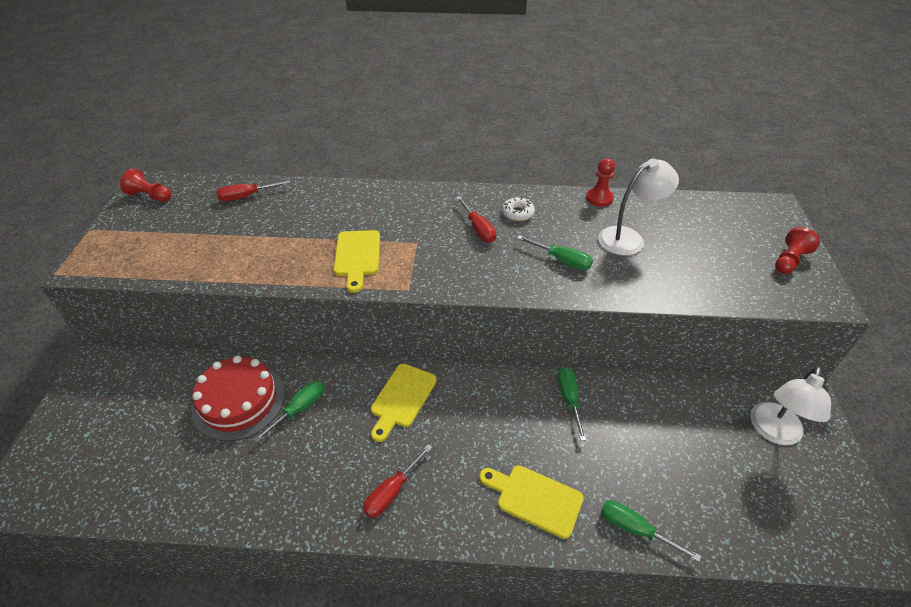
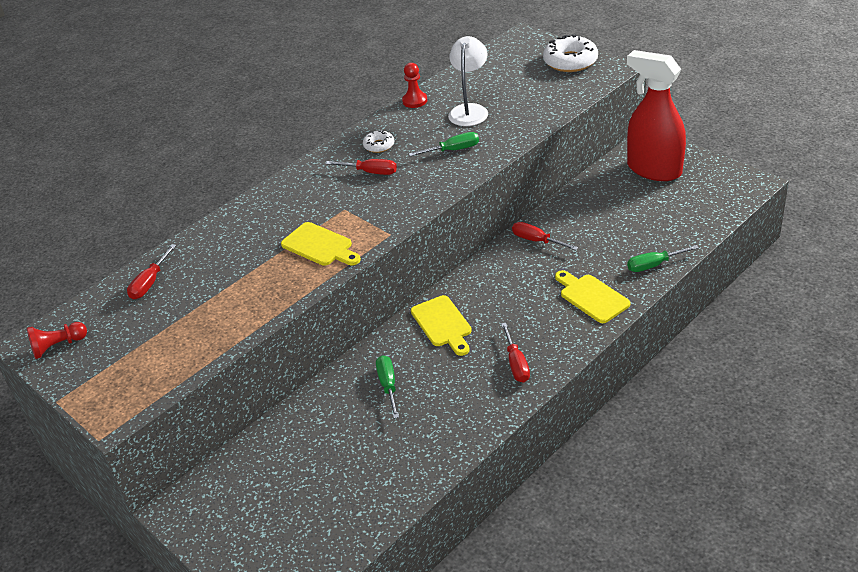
camera: 45 degrees left, 5 degrees down
red cake [192,355,285,441] -> none
yellow cutting board [479,465,584,539] -> yellow cutting board turned 75 degrees clockwise [555,270,630,323]
green screwdriver [558,367,586,441] -> red screwdriver [512,222,578,250]
white lamp [750,366,831,445] -> red spray bottle [627,50,686,181]
red pawn [775,227,820,274] -> white donut [543,34,598,72]

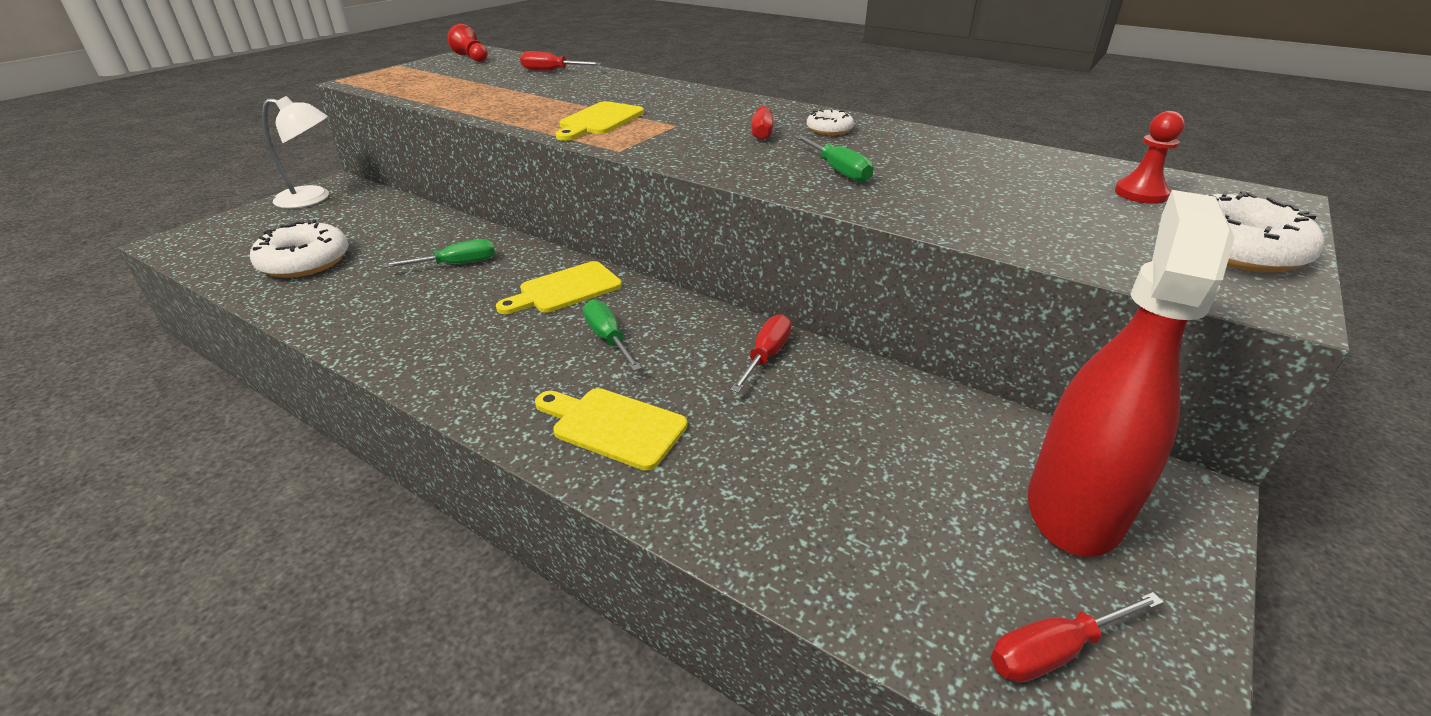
camera: 75 degrees right, 5 degrees down
red pawn [402,63,428,108] -> red pawn moved to [1115,111,1185,204]
white lamp [448,36,488,126] -> white lamp moved to [262,96,329,209]
red screwdriver [501,323,530,382] -> red screwdriver moved to [991,592,1164,683]
yellow cutting board [555,270,630,323] -> yellow cutting board turned 105 degrees counterclockwise [535,388,687,471]
green screwdriver [627,245,699,272] -> green screwdriver moved to [583,299,642,371]
none -> white donut [250,220,349,278]

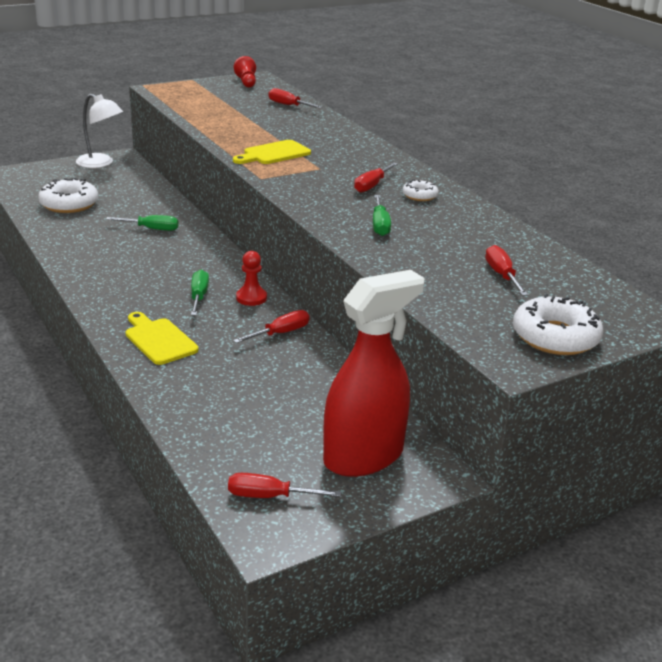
camera: 25 degrees right, 5 degrees down
yellow cutting board [496,261,622,314] -> none
red pawn [1115,111,1185,204] -> red pawn moved to [236,251,267,306]
none -> red screwdriver [485,245,528,296]

